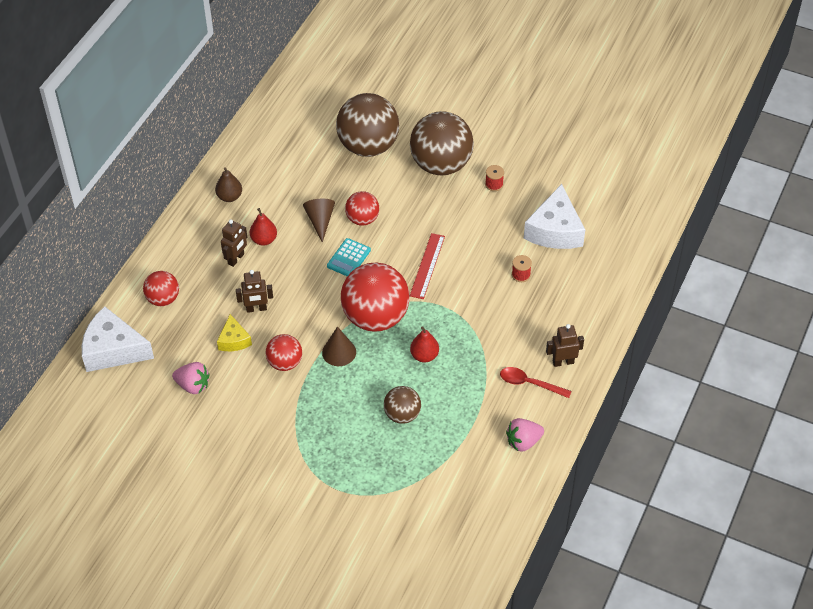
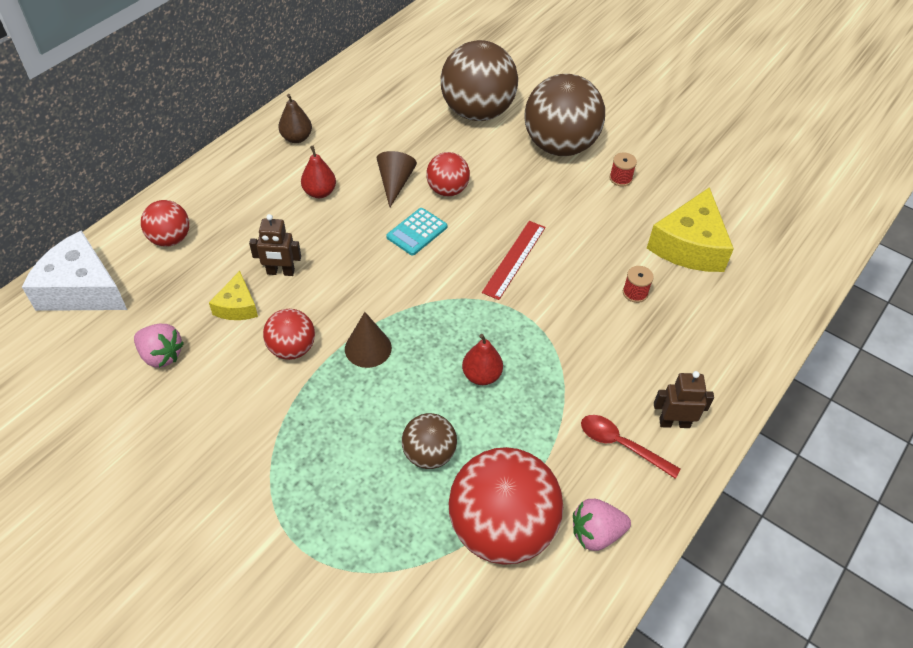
camera: 10 degrees right, 0 degrees up
brown robot [221,219,247,267] -> none
red ball [341,263,410,332] -> red ball moved to [449,447,563,565]
white cheese [524,184,585,249] -> yellow cheese [647,187,734,272]

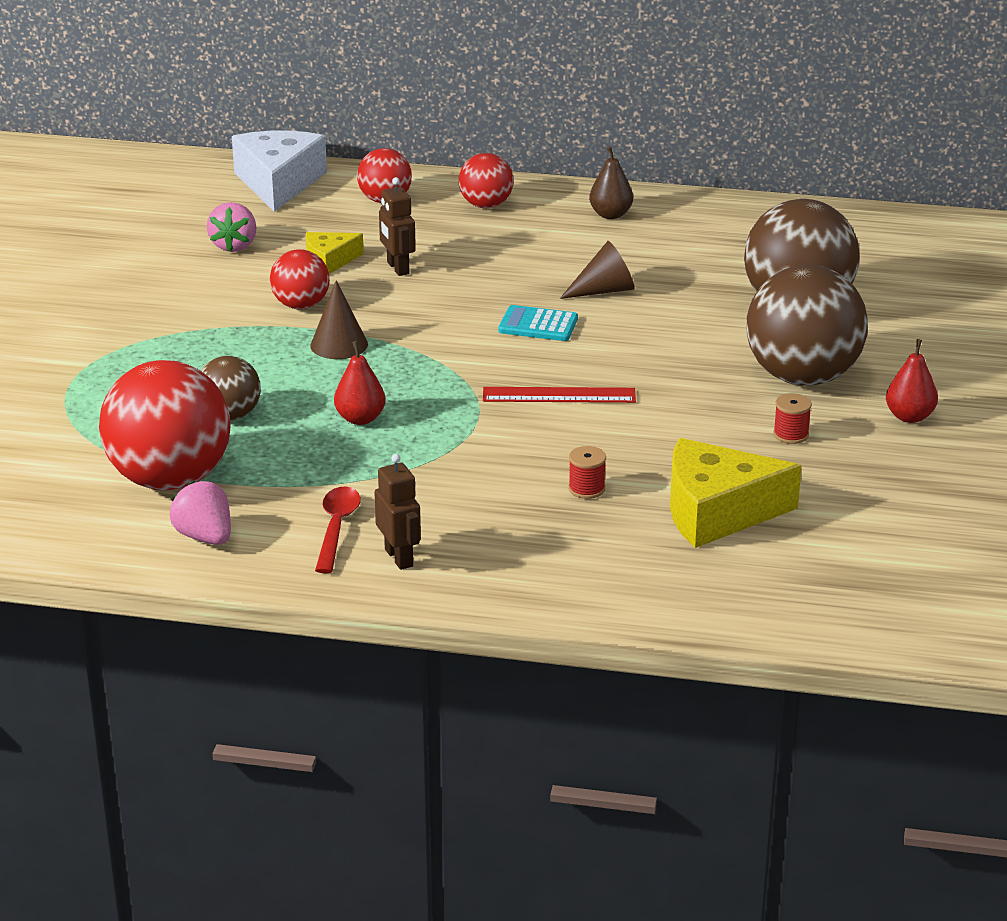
camera: 65 degrees right, 20 degrees down
red pear [301,146,336,198] -> red pear moved to [886,339,938,423]
red ball [426,152,470,196] -> red ball moved to [459,153,514,208]

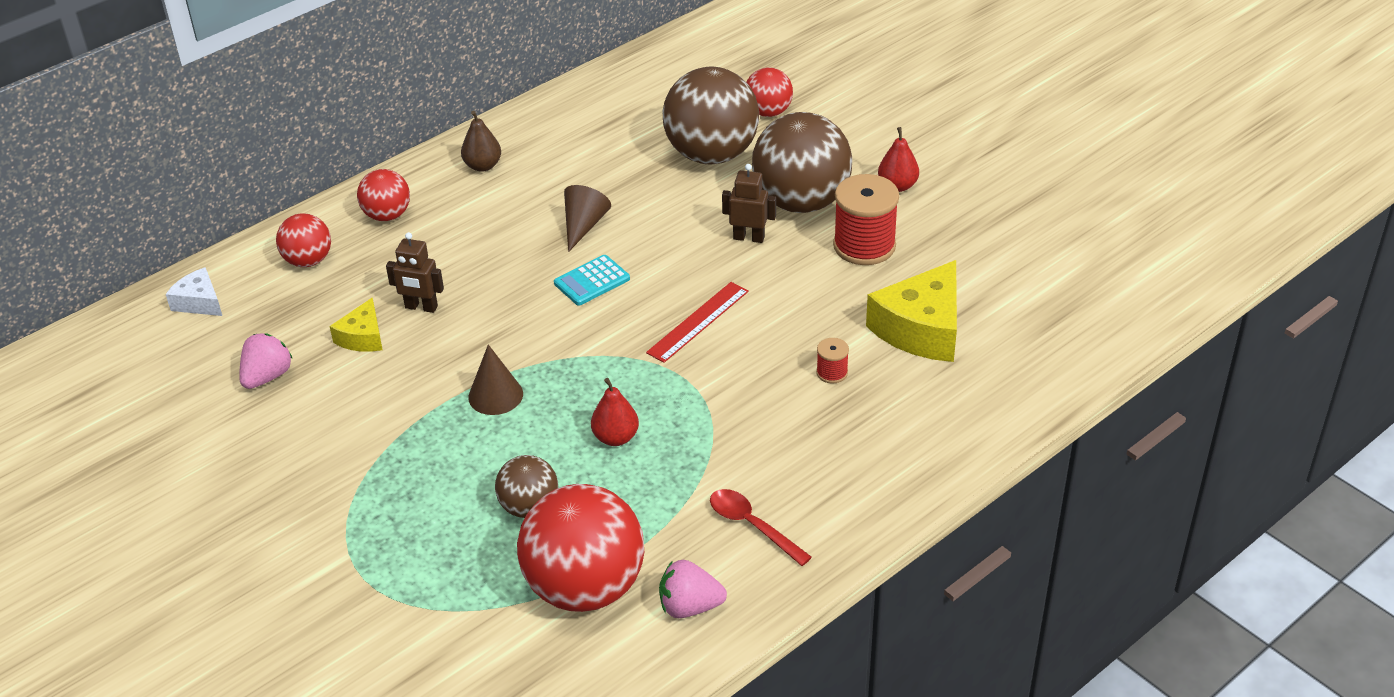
camera: 50 degrees left, 10 degrees up
pink strawberry [207,202,257,252] -> pink strawberry turned 105 degrees counterclockwise [239,333,293,389]
white cheese [232,131,327,212] -> white cheese [166,267,222,316], size x0.54
red ball [270,249,330,309] -> red ball moved to [747,67,793,117]
brown robot [374,454,421,570] -> brown robot moved to [722,164,776,243]
red spool [773,393,812,444] -> red spool [833,174,899,265], size x2.14

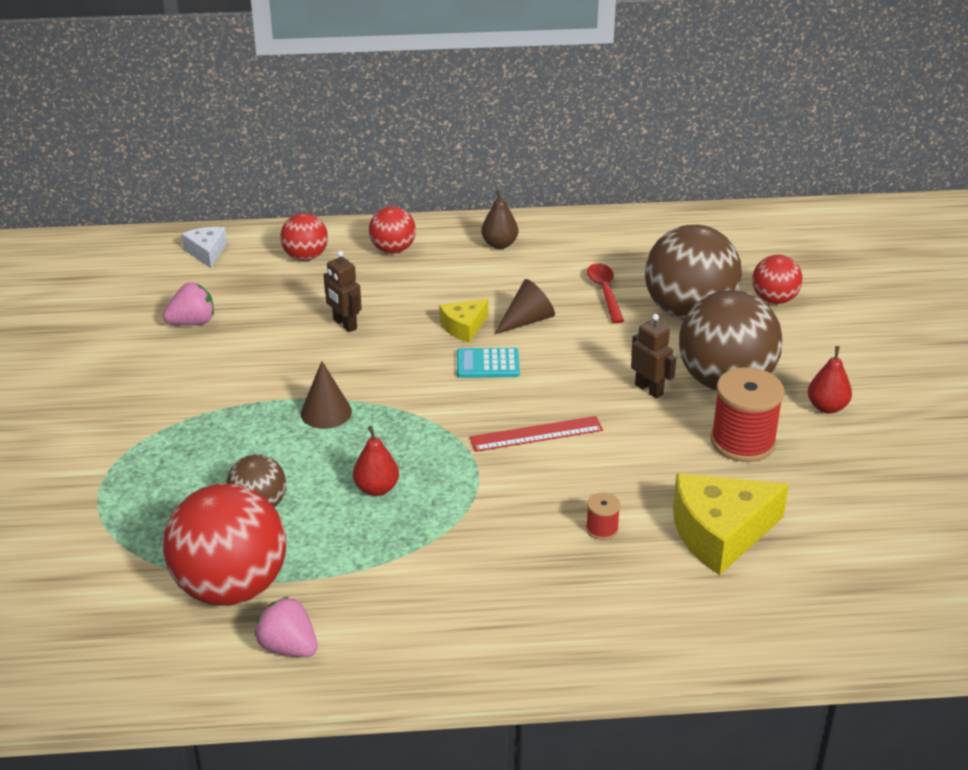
camera: 35 degrees right, 5 degrees down
yellow cheese [330,297,383,352] -> yellow cheese moved to [439,299,489,343]
red spoon [710,489,812,566] -> red spoon moved to [587,263,624,323]

